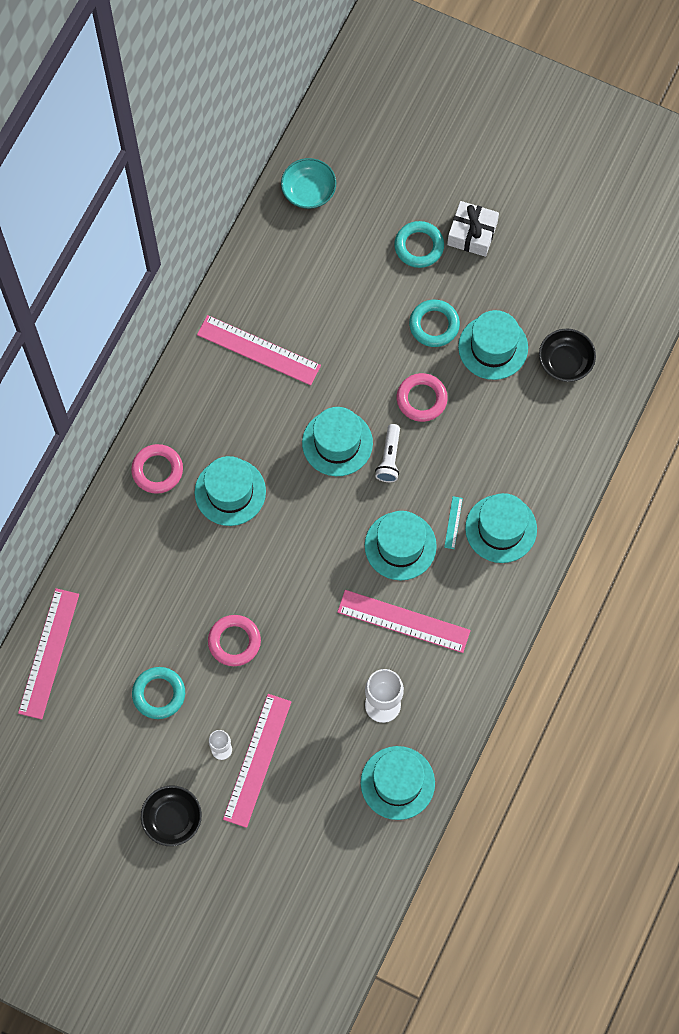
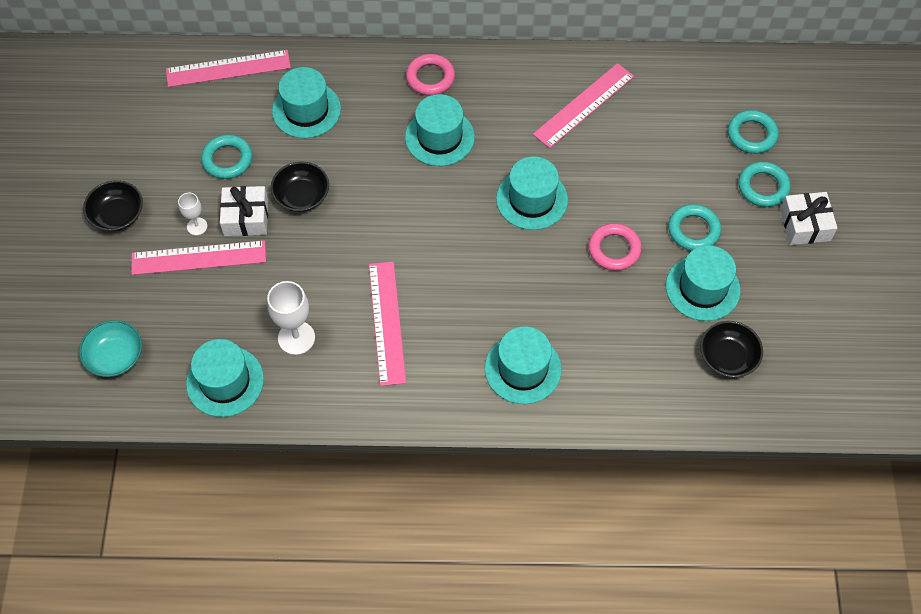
camera: 65 degrees right, 10 degrees down
pink ruler [197,315,321,385] -> pink ruler turned 45 degrees clockwise [533,63,634,148]
pink ring [208,615,261,666] -> black bowl [271,162,329,212]
turquoise bowl [281,158,336,209] -> turquoise bowl moved to [79,320,142,377]
turquoise hat [365,511,437,580] -> turquoise hat moved to [272,67,341,138]
white flashlight [375,424,400,482] -> none
turquoise ruler [444,496,463,549] -> none
none -> white gift [220,186,268,236]
none -> turquoise ring [728,110,779,154]

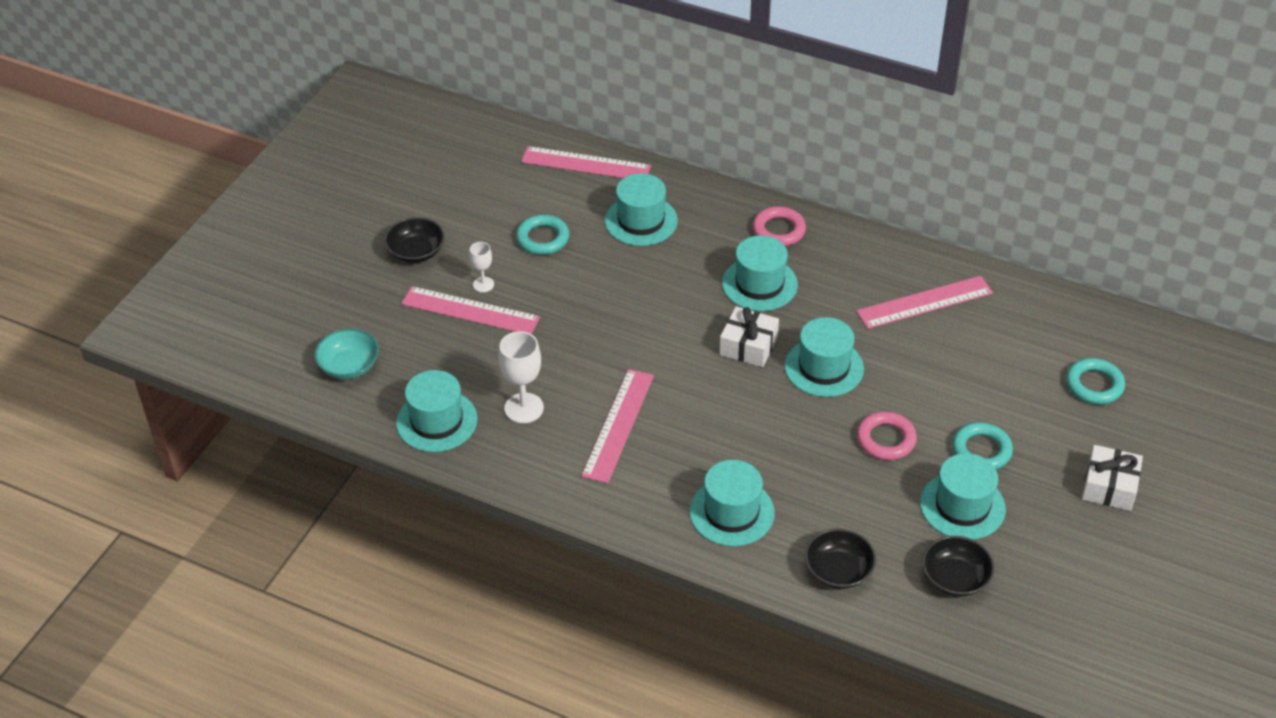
camera: 25 degrees right, 15 degrees down
white gift [220,186,268,236] -> white gift moved to [719,306,779,367]
black bowl [271,162,329,212] -> black bowl moved to [805,528,876,589]
turquoise ring [738,162,791,207] -> none

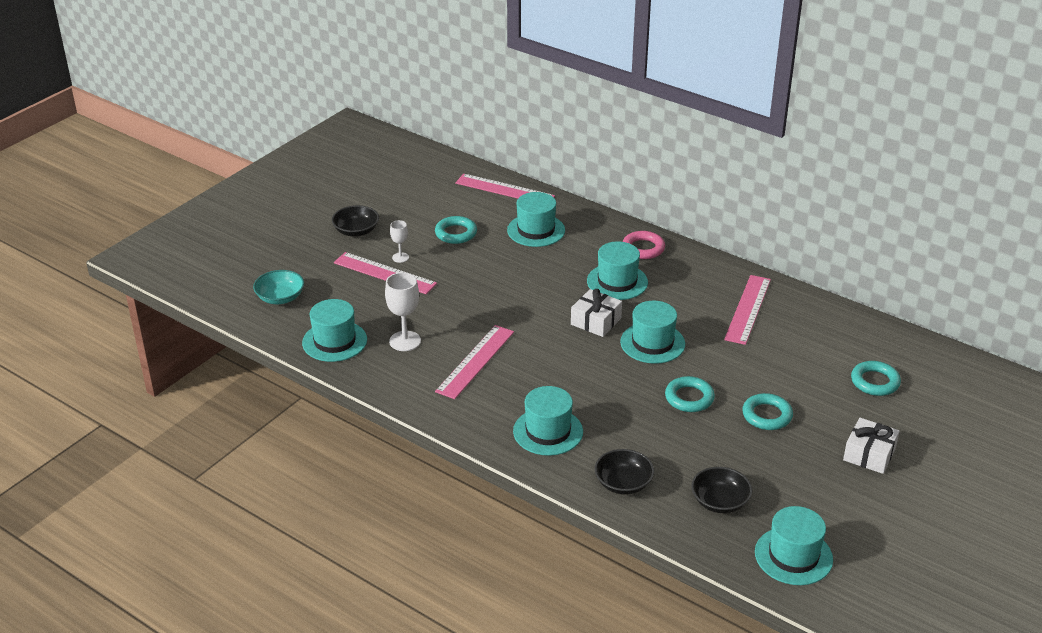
camera: 10 degrees right, 10 degrees down
pink ruler [856,276,993,329] -> pink ruler turned 60 degrees counterclockwise [724,275,771,345]
pink ring [857,412,917,460] -> turquoise ring [665,376,715,412]
turquoise hat [920,453,1006,540] -> turquoise hat moved to [755,506,833,585]

